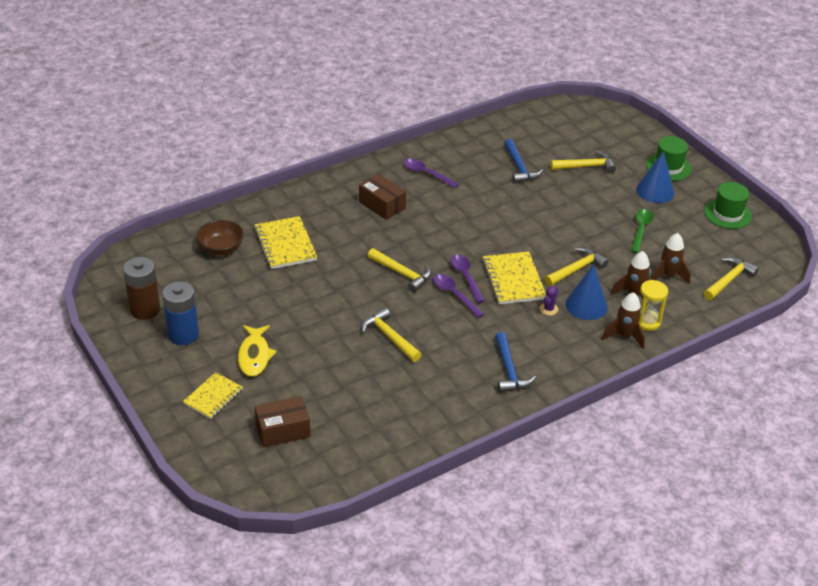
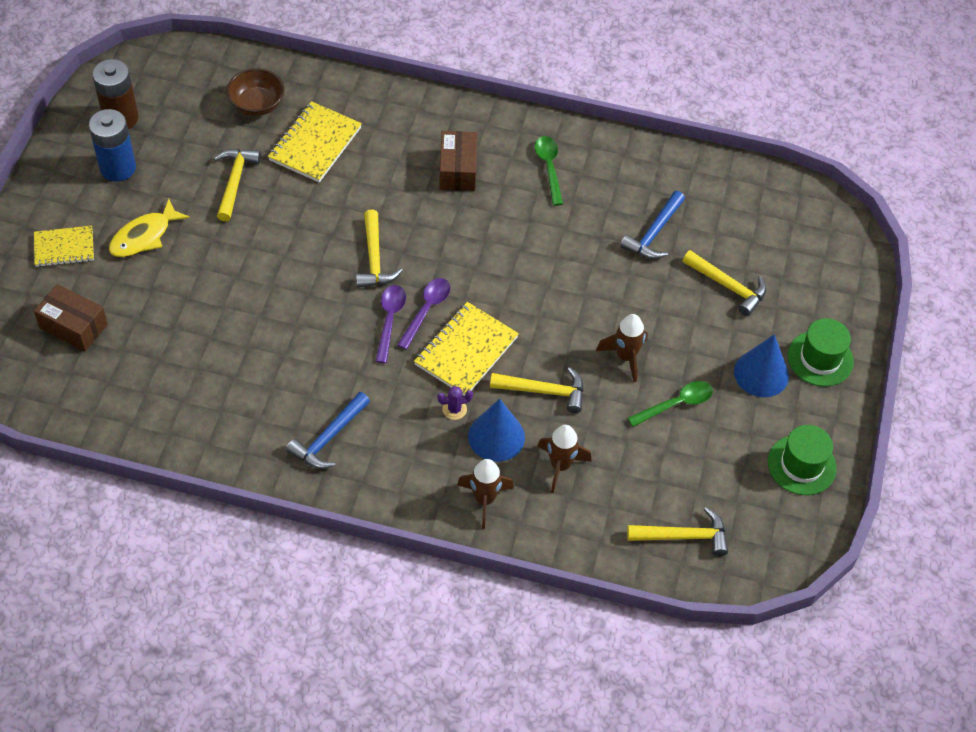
camera: 45 degrees right, 15 degrees up
yellow hammer [361,307,422,362] -> yellow hammer moved to [214,149,261,222]
purple spoon [404,159,459,188] -> green spoon [535,136,563,206]
yellow hourglass [639,280,668,331] -> none
brown rocket [651,233,691,284] -> brown rocket moved to [596,314,648,382]

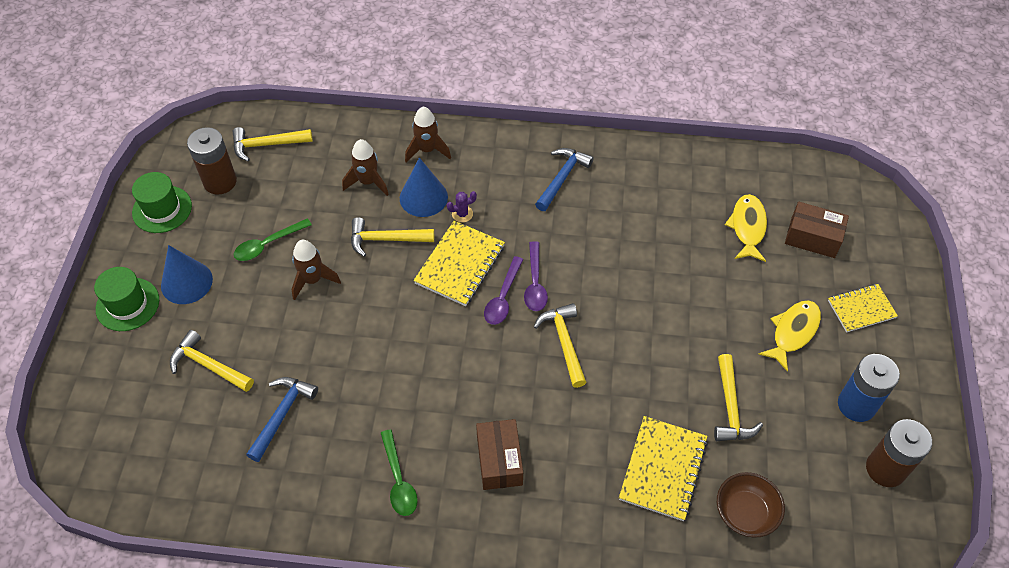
camera: 175 degrees right, 0 degrees up
none -> brown battery [187,127,237,195]
none -> yellow fish [725,194,767,262]

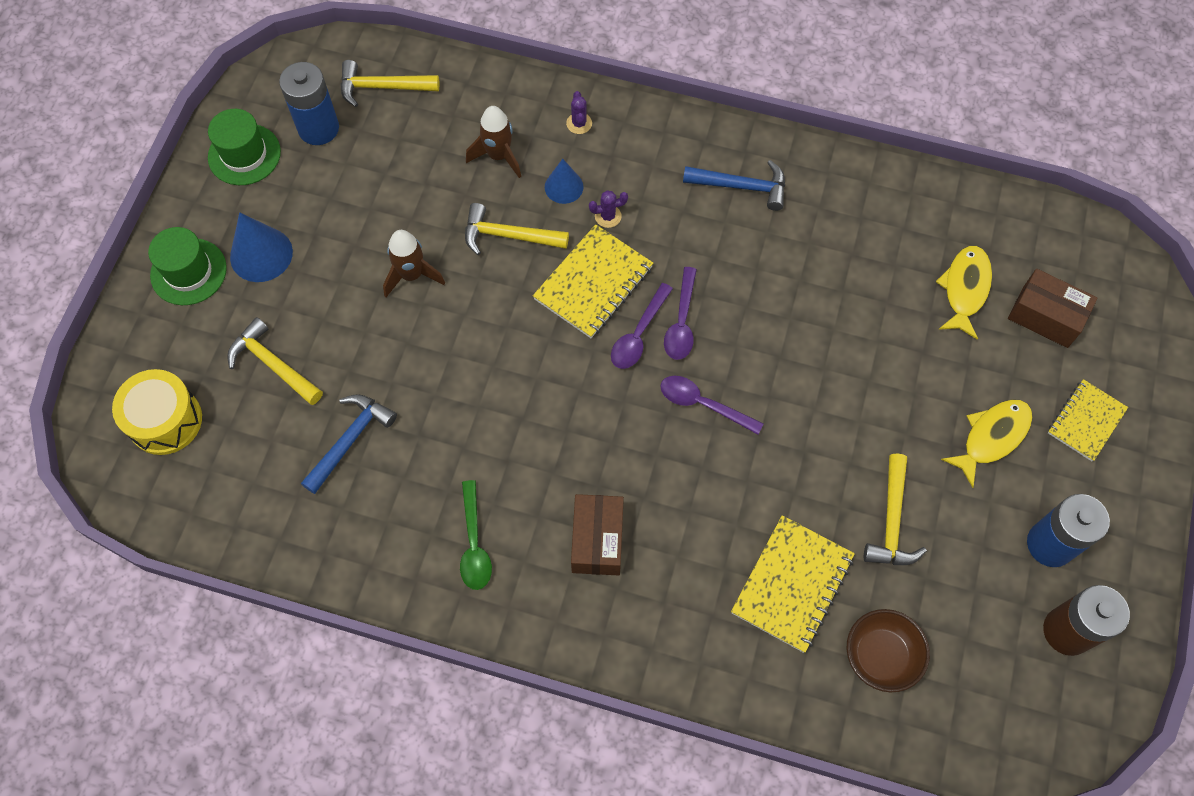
camera: 10 degrees right, 10 degrees up
brown battery [187,127,237,195] -> blue battery [279,62,339,145]
green spoon [234,218,312,261] -> none
blue cone [400,158,448,217] -> blue cone [545,159,584,204], size x0.64
brown rocket [405,107,451,163] -> purple cactus [566,91,592,134]
yellow hammer [534,303,587,388] -> purple spoon [660,376,764,435]
blue hammer [535,148,594,211] -> blue hammer turned 60 degrees clockwise [683,160,785,211]
yellow notebook [828,284,898,332] -> yellow notebook turned 45 degrees counterclockwise [1048,379,1128,461]
none -> yellow drum [112,369,202,455]

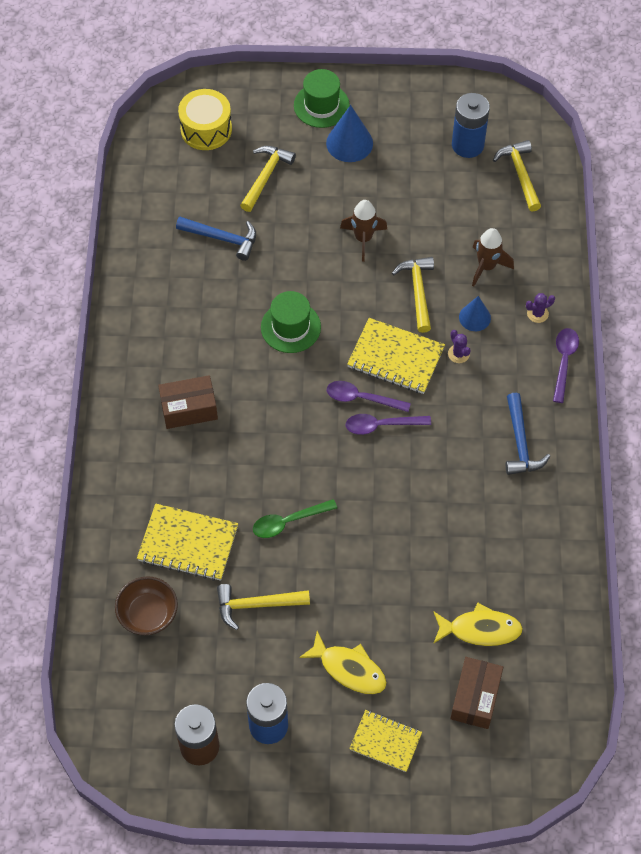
camera: 75 degrees right, 5 degrees down
green hat [208,109,281,185] -> green hat moved to [261,291,321,353]
green spoon [460,480,492,590] -> green spoon moved to [253,499,337,538]
purple spoon [660,376,764,435] -> purple spoon moved to [553,328,579,403]

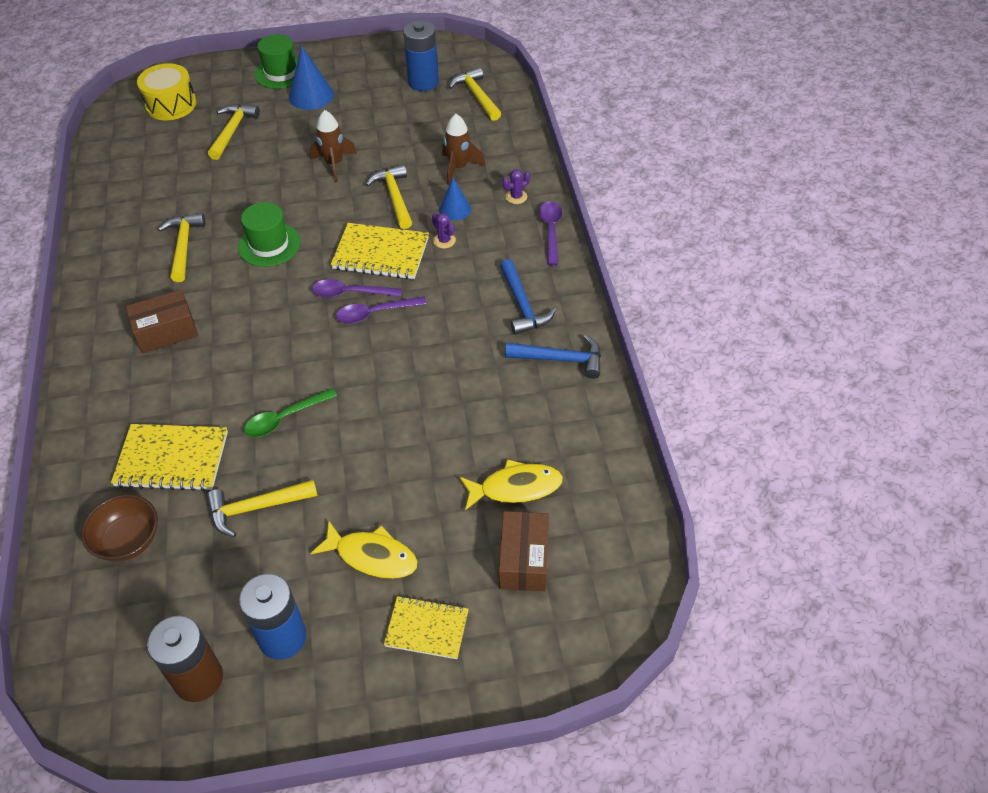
camera: 10 degrees left, 10 degrees down
blue hammer [176,217,256,261] -> blue hammer moved to [505,335,601,379]
none -> yellow hammer [158,213,205,282]

